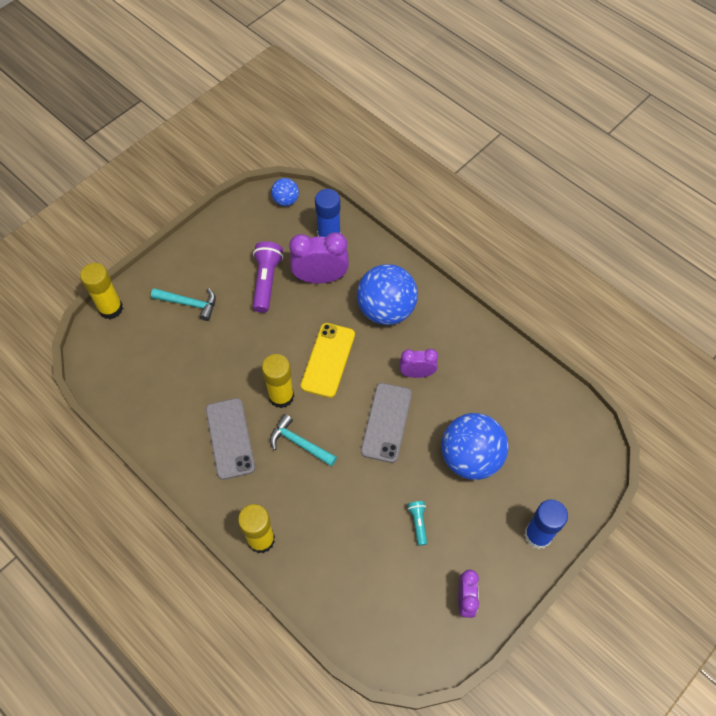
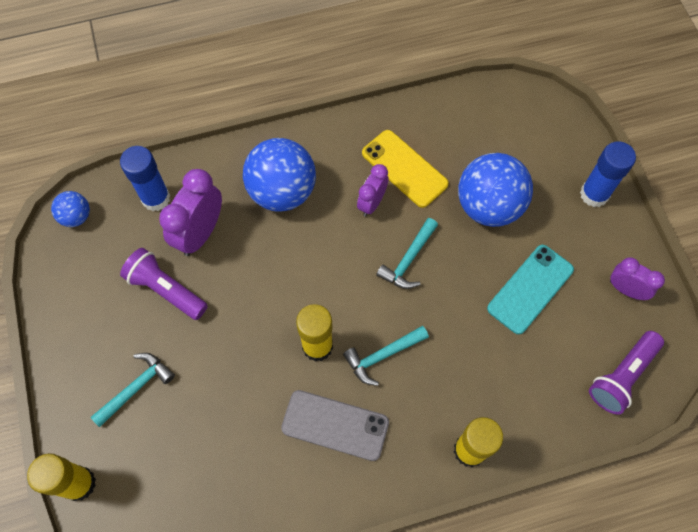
camera: 60 degrees left, 5 degrees up
yellow phone [301,323,355,398] -> yellow phone moved to [362,130,449,208]
grey phone [361,383,412,463] -> turquoise hammer [376,218,438,289]
turquoise flashlight [408,501,427,546] -> turquoise phone [487,245,574,334]
none -> purple flashlight [589,331,664,415]

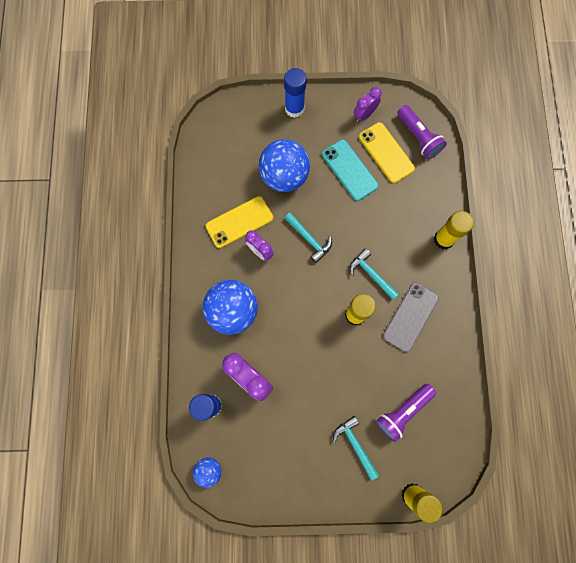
camera: 75 degrees left, 10 degrees up
purple flashlight [120,248,208,320] -> purple flashlight moved to [376,384,436,442]
turquoise hammer [343,326,429,386] -> turquoise hammer turned 150 degrees clockwise [350,248,399,300]
none -> yellow phone [359,122,415,183]

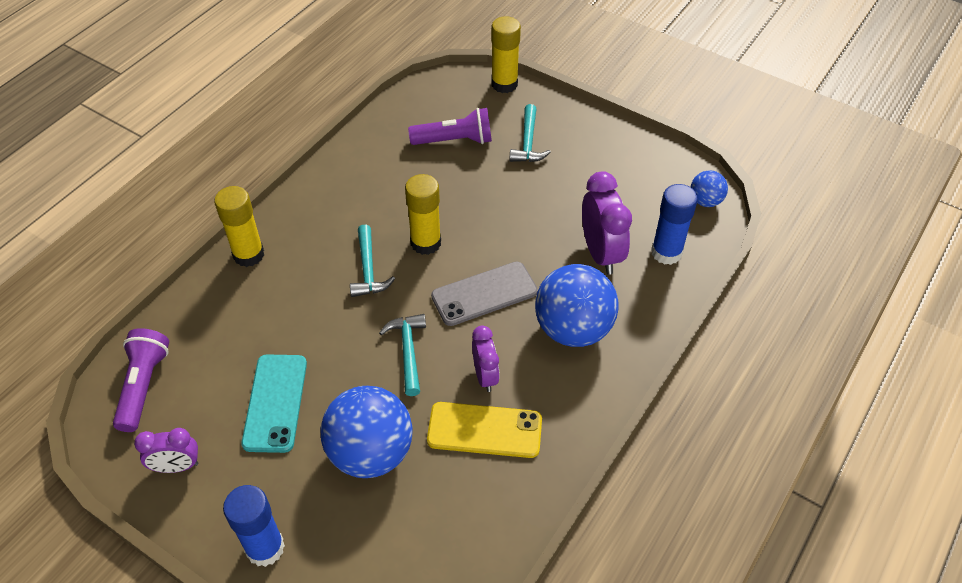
camera: 145 degrees left, 25 degrees down
yellow phone [359,122,415,183] -> none
grey phone [383,282,439,352] -> grey phone moved to [431,261,538,326]

